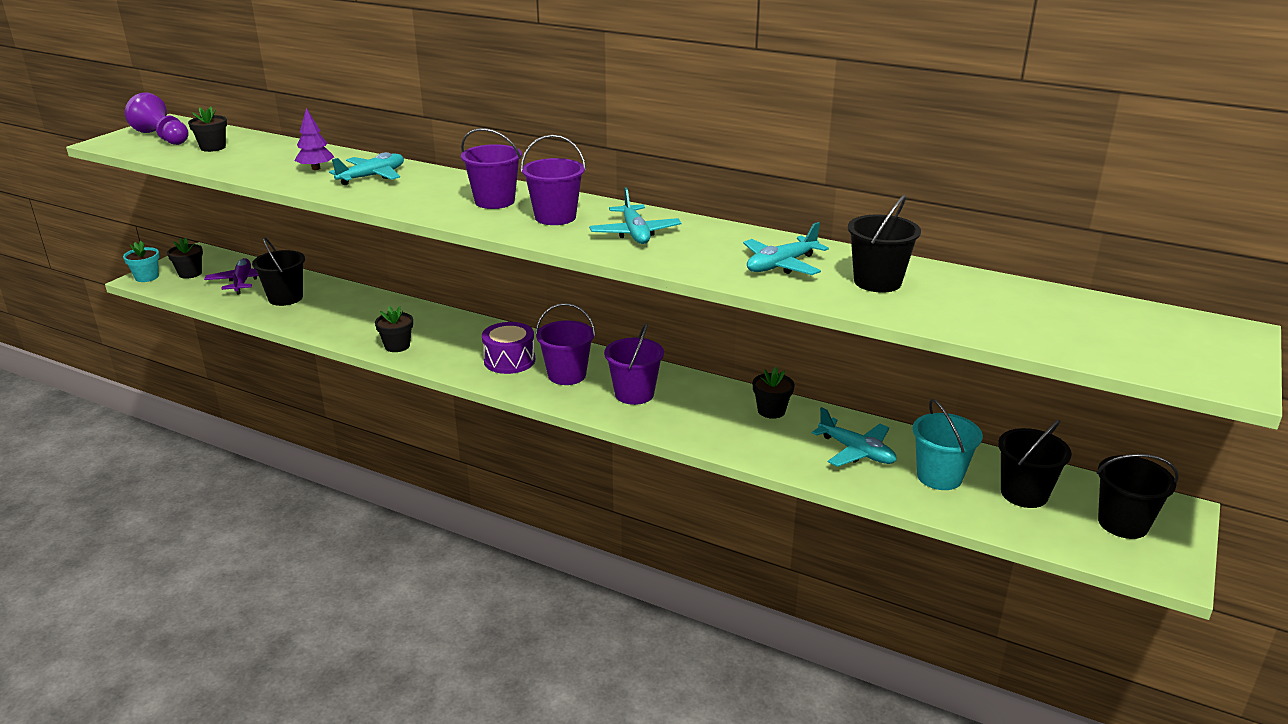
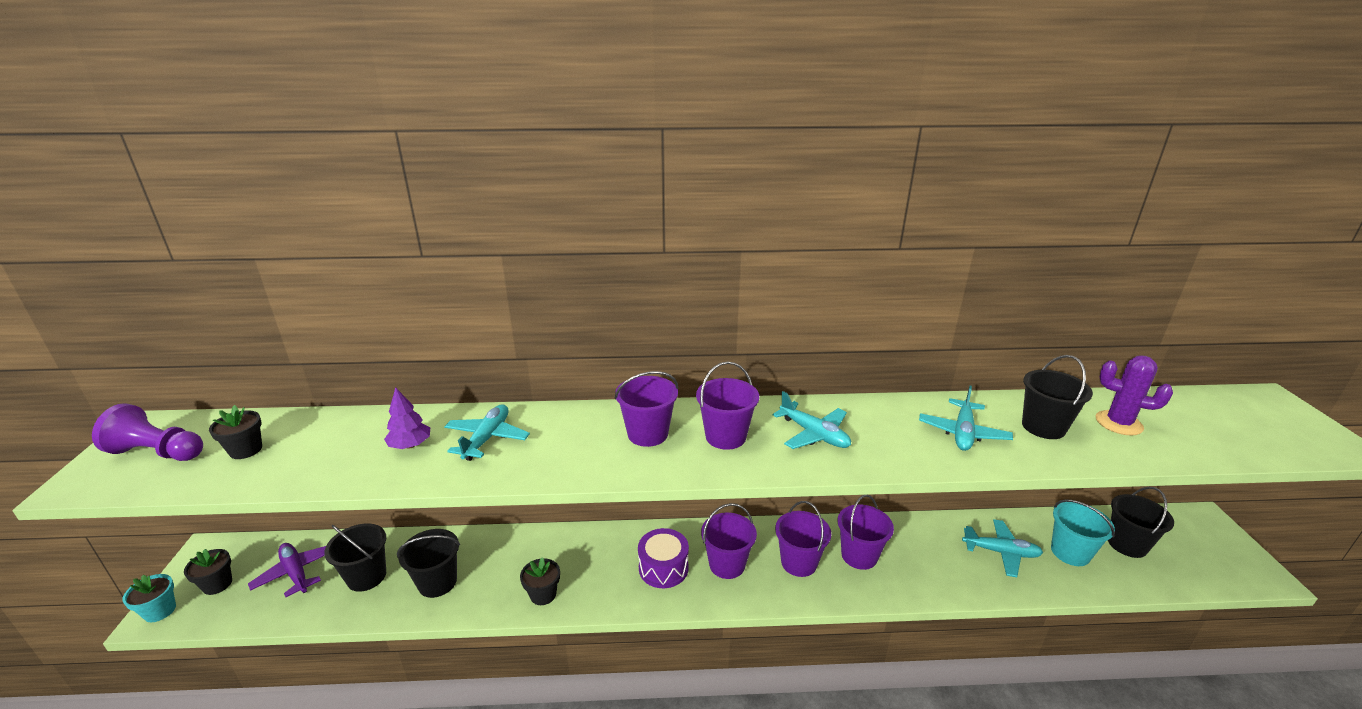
camera: 30 degrees left, 0 degrees up
black flower pot [753,367,794,419] -> none
black bucket [1096,454,1179,539] -> black bucket moved to [397,529,460,598]
none -> purple bucket [838,495,894,570]
none -> purple cactus [1096,355,1173,436]

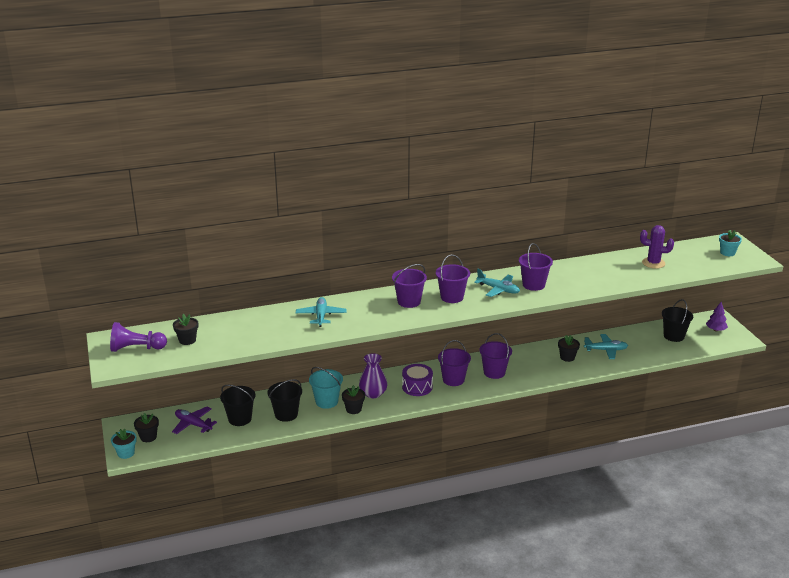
camera: 15 degrees left, 0 degrees up
purple tree [384,387,430,449] -> purple tree moved to [706,302,728,331]
purple bucket [838,495,894,570] -> purple bucket moved to [519,243,553,291]
turquoise plane [919,386,1013,451] -> none
black bucket [1022,355,1093,439] -> none
turquoise bucket [1051,499,1115,566] -> turquoise bucket moved to [309,367,343,409]
none -> purple vase [359,353,387,398]
none -> black flower pot [558,335,580,362]
none -> turquoise flower pot [719,230,742,256]

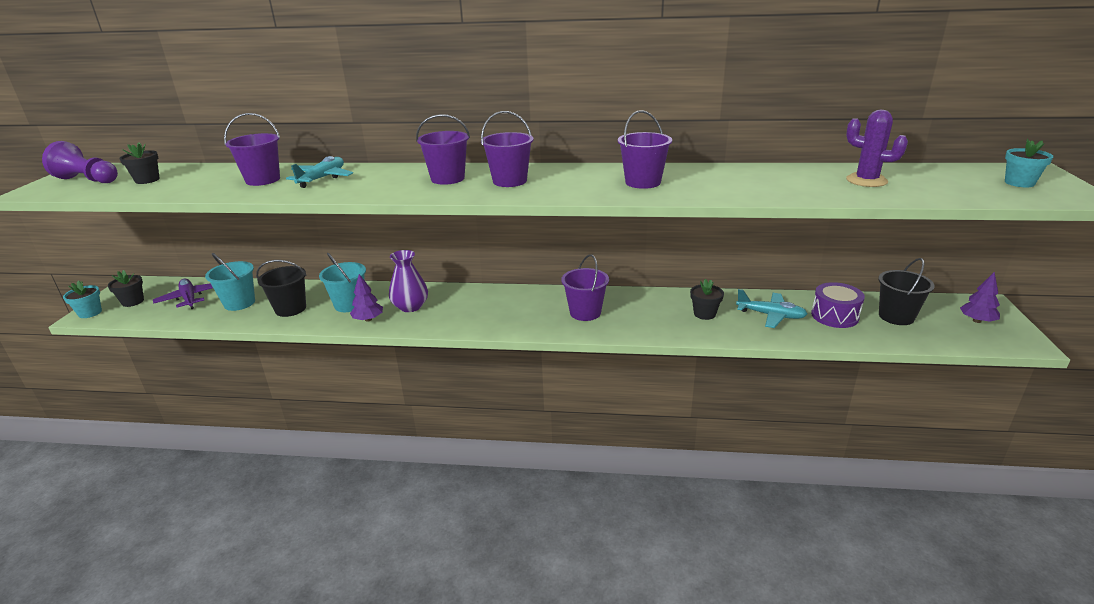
camera: 25 degrees right, 0 degrees up
black bucket [220,385,255,426] -> turquoise bucket [205,253,255,311]
black flower pot [342,385,365,414] -> purple tree [350,274,383,322]
purple drum [402,364,433,396] -> purple drum moved to [811,282,865,328]
purple bucket [438,340,471,386] -> purple bucket moved to [224,113,280,186]
turquoise plane [474,269,520,297] -> none

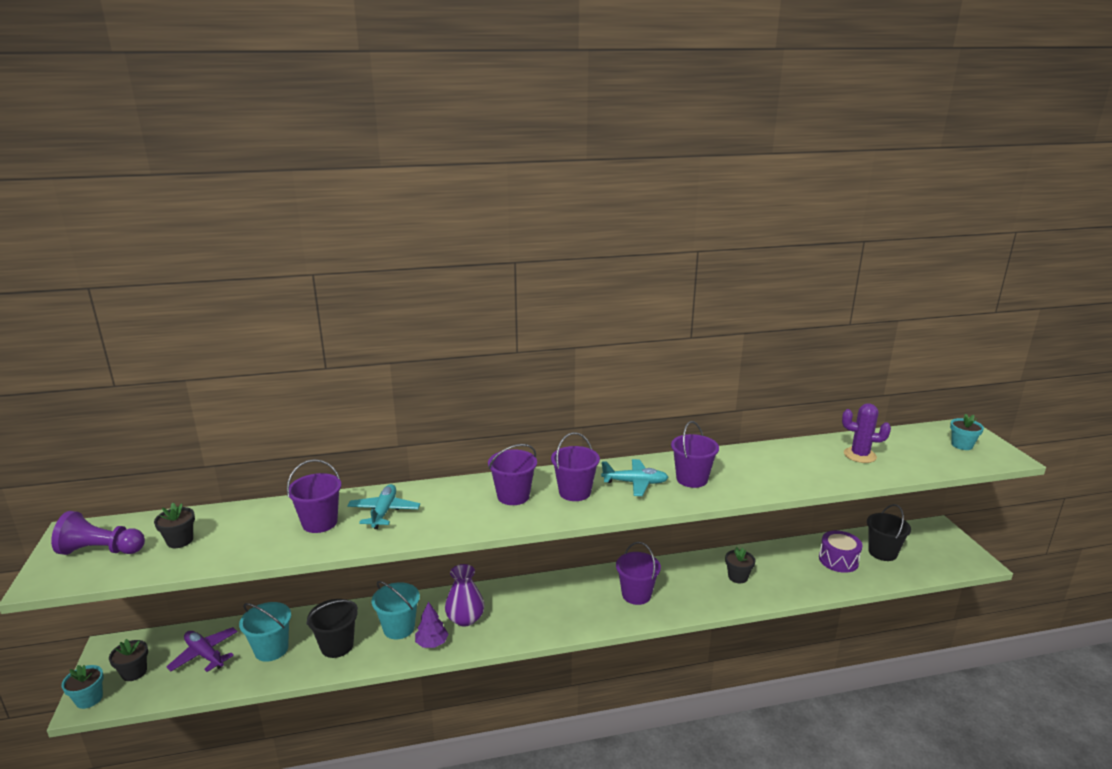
camera: 20 degrees left, 5 degrees down
turquoise plane [736,289,807,328] -> turquoise plane moved to [601,459,668,496]
purple tree [960,272,1000,323] -> none

